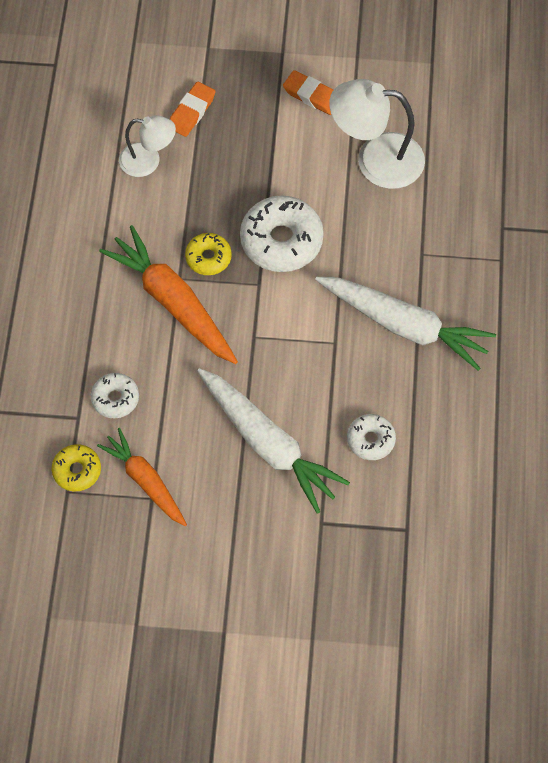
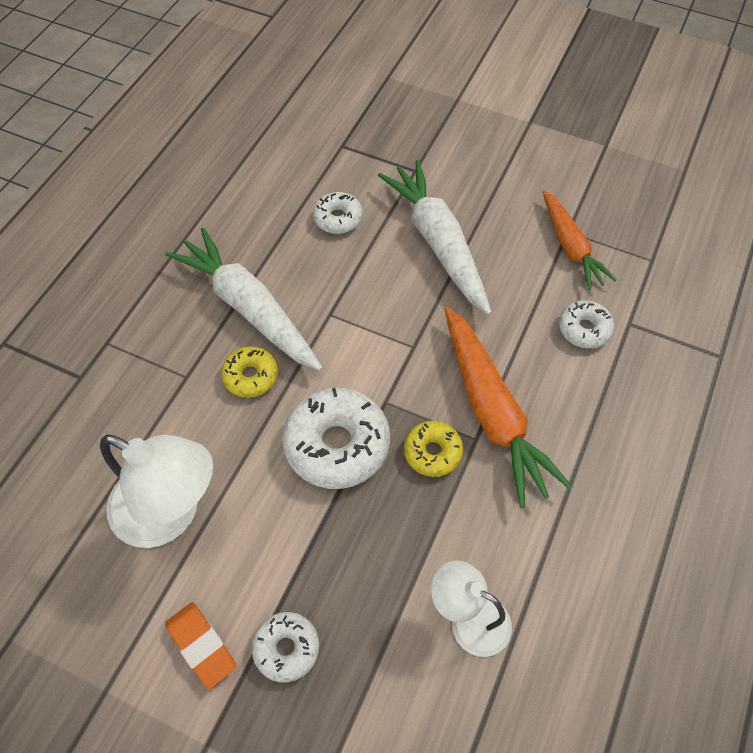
camera: 160 degrees left, 5 degrees down
yellow donut [52,444,101,491] -> yellow donut moved to [221,346,278,398]
orange eraser [170,82,216,137] -> none
none -> white donut [251,612,319,682]

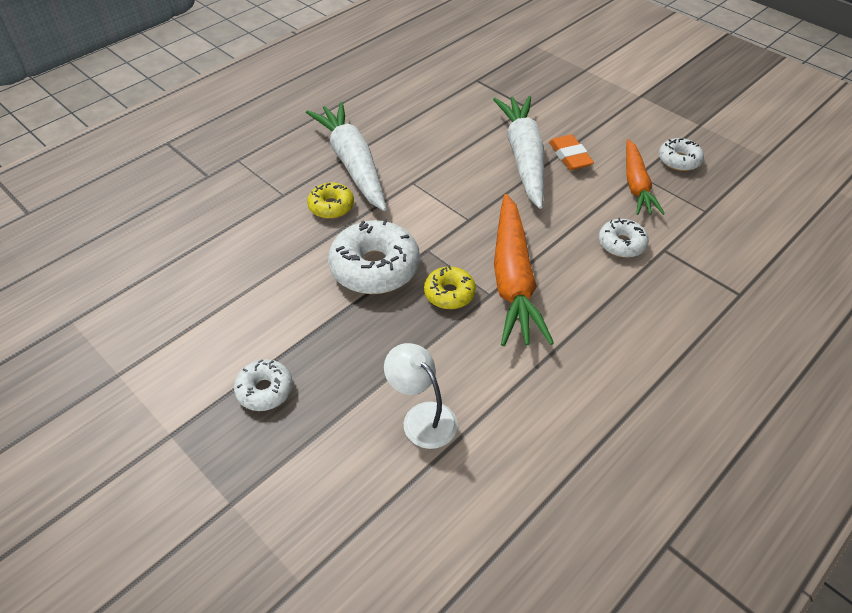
camera: 20 degrees right, 10 degrees down
white lamp [100,435,213,548] -> none
orange eraser [165,602,237,690] -> orange eraser moved to [549,135,594,170]
white donut [313,192,363,234] -> white donut moved to [659,138,704,171]

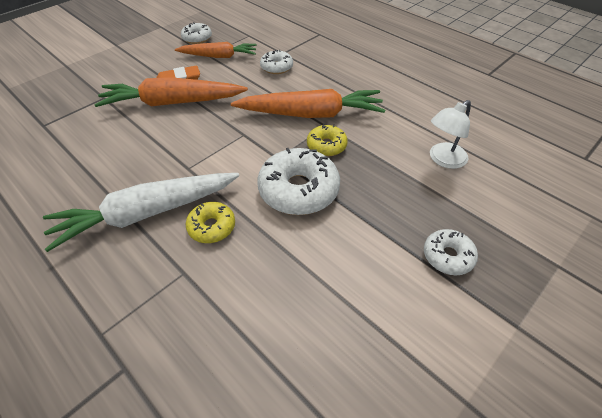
camera: 90 degrees left, 0 degrees up
white carrot [493,96,544,209] -> orange carrot [94,77,248,107]

